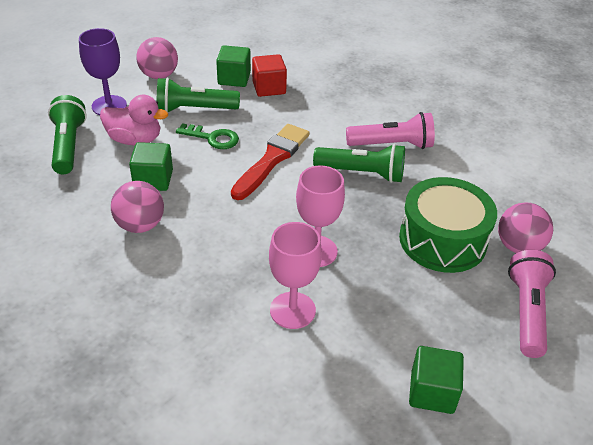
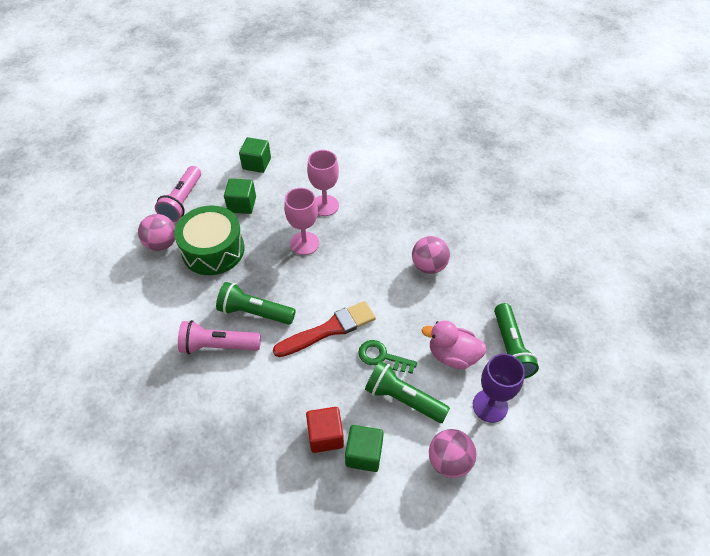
camera: 175 degrees left, 10 degrees up
green cube [129,142,173,191] -> green cube moved to [224,178,256,214]
green flashlight [157,78,240,113] -> green flashlight turned 150 degrees counterclockwise [365,361,450,423]
red brush [231,124,310,200] -> red brush turned 150 degrees counterclockwise [273,301,376,357]

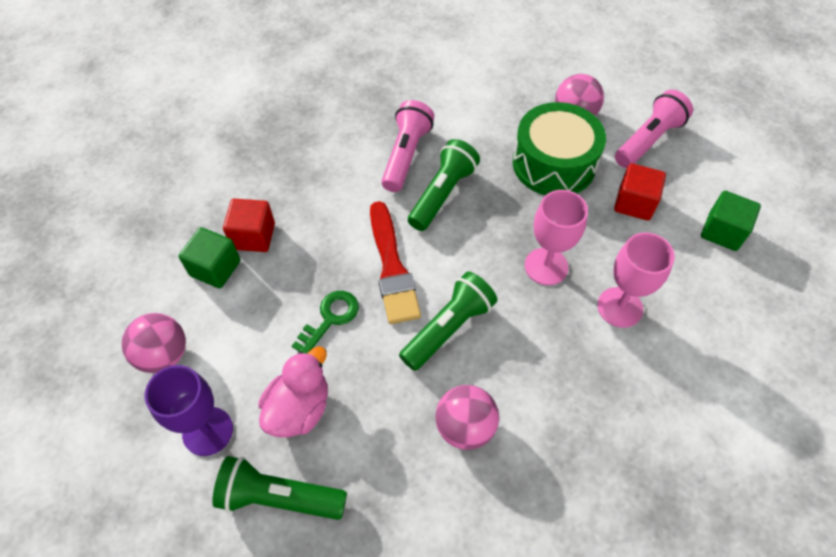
camera: 105 degrees right, 5 degrees up
pink flashlight [155,166,201,222] -> pink flashlight turned 105 degrees clockwise [615,90,693,168]
green cube [224,178,256,214] -> red cube [614,163,666,221]
green flashlight [365,361,450,423] -> green flashlight moved to [399,271,497,371]

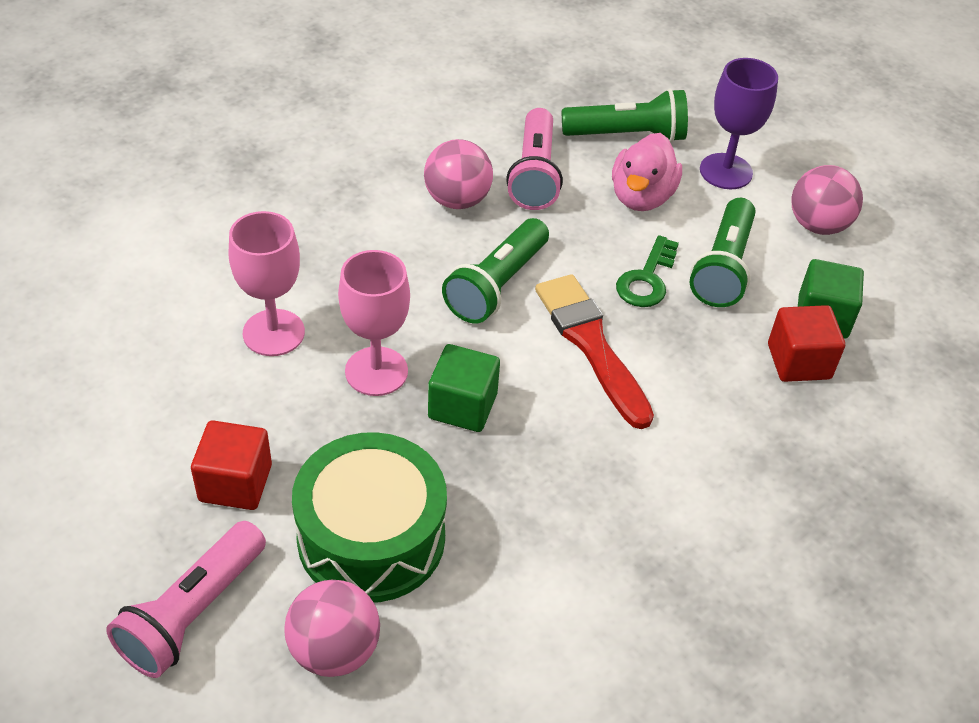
camera: 165 degrees right, 10 degrees down
pink flashlight [381,100,434,192] -> pink flashlight moved to [506,108,563,210]
green flashlight [408,139,480,231] -> green flashlight moved to [690,198,756,307]
green cube [701,191,761,251] -> green cube moved to [428,344,500,432]

